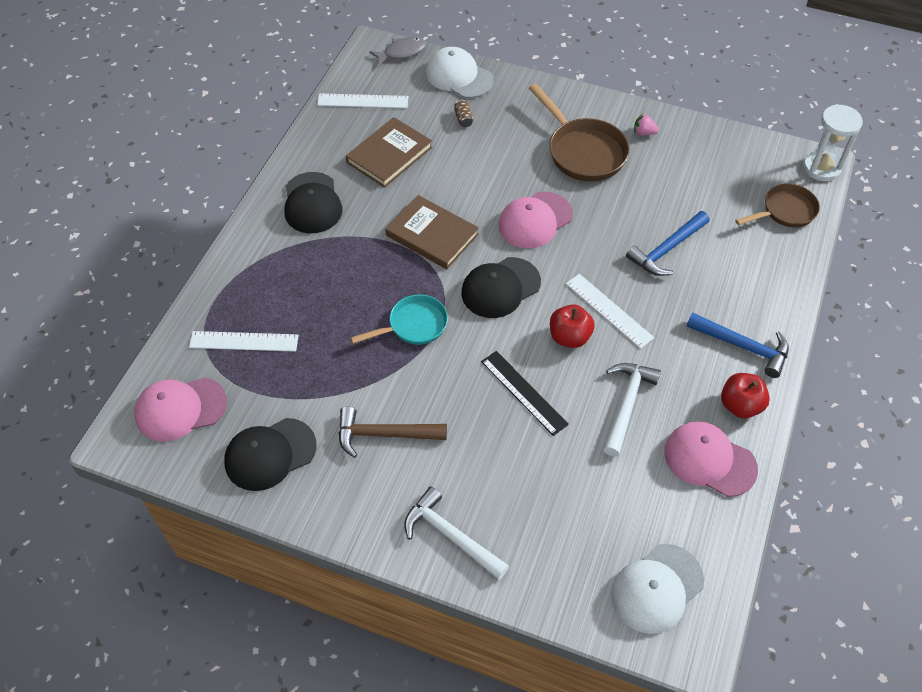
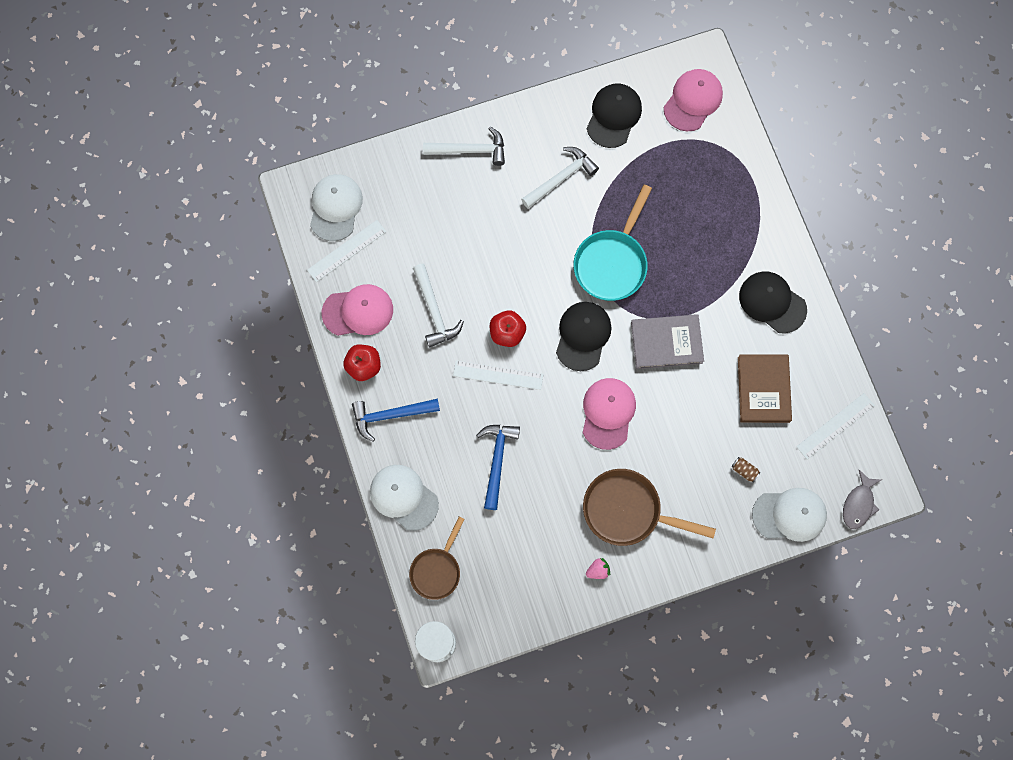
camera: 140 degrees right, 20 degrees up
white ruler [189,331,299,352] -> white ruler moved to [307,220,386,282]
brown hammer [339,406,447,458] -> white hammer [521,147,599,208]
turquoise pan [350,295,448,345] -> turquoise pan [574,185,652,301], size x1.54
brown book [385,195,479,269] -> grey book [631,314,704,369]
black ruler [481,351,569,436] -> none
none -> white cap [370,465,439,531]

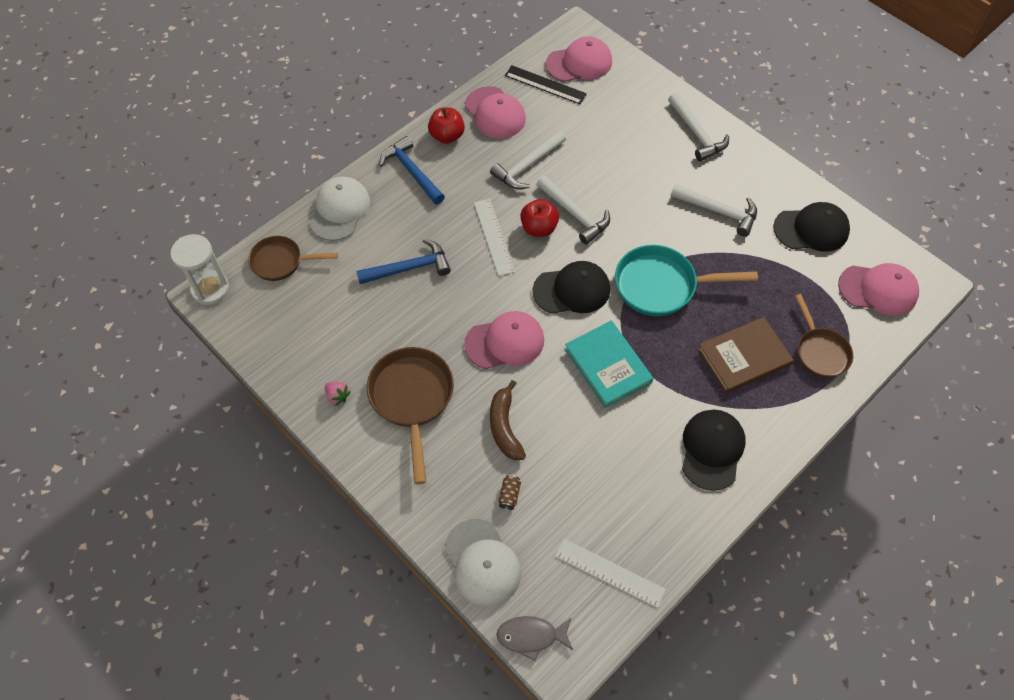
camera: 65 degrees right, 15 degrees down
white ruler [307,220,386,282] -> black ruler [505,65,587,104]
white cap [310,174,363,241] -> pink cap [546,36,612,82]
grey book [631,314,704,369] -> turquoise book [565,321,653,408]
brown book [738,354,792,423] -> brown book moved to [698,317,794,393]
none -> brown banana [490,380,526,460]
none -> white hammer [537,176,610,245]
none -> brown pan [795,294,853,378]

